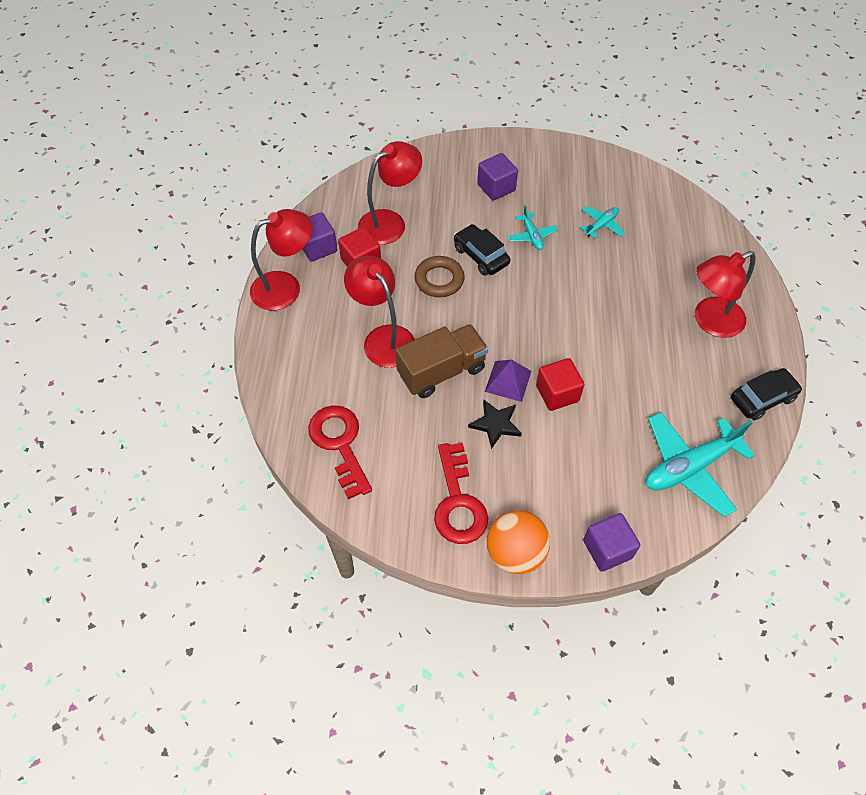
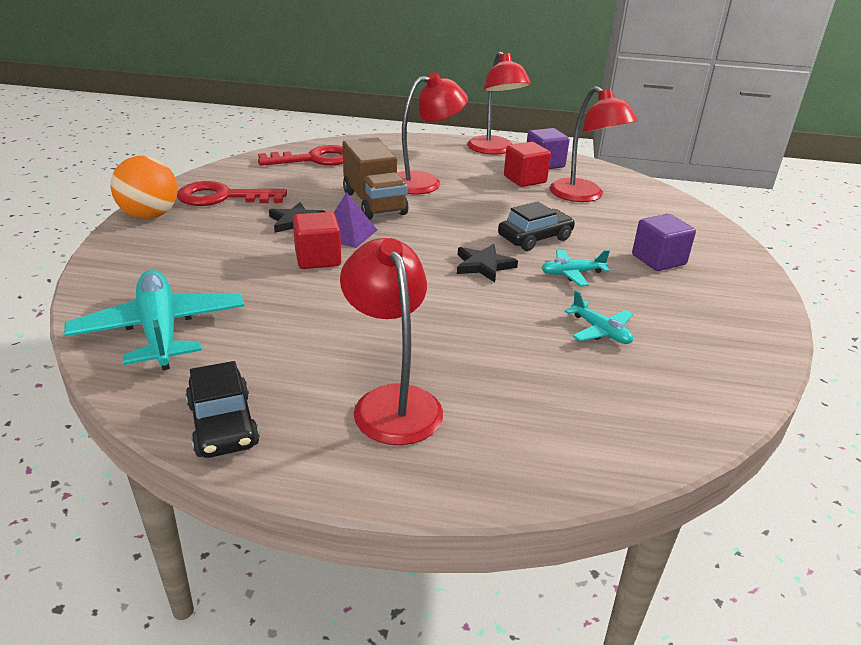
camera: 95 degrees right, 25 degrees down
brown ring [415,256,465,297] -> none
purple cube [583,513,640,572] -> none
none -> black star [457,244,518,282]

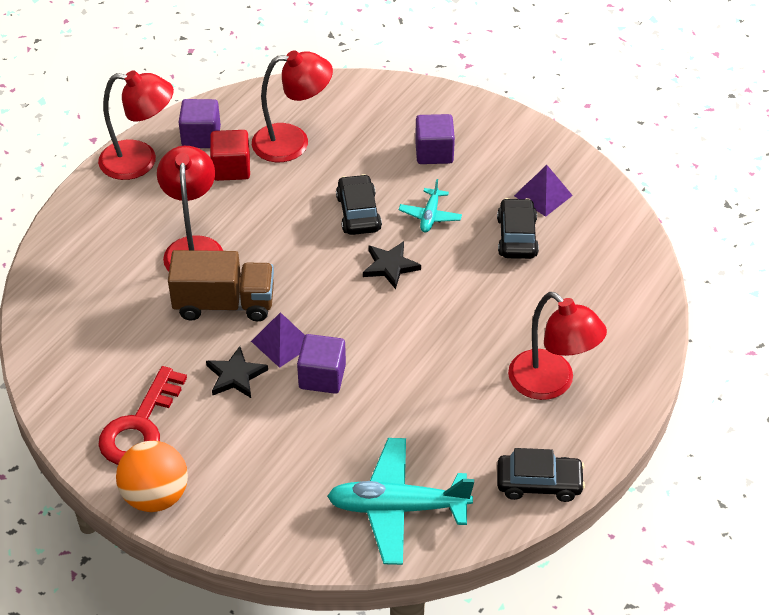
camera: 65 degrees left, 15 degrees up
red key [258,145,343,166] -> none
red cube [293,212,341,269] -> purple cube [297,334,346,394]
red lamp [340,238,443,445] -> red lamp turned 135 degrees counterclockwise [508,292,607,400]
turquoise plane [564,290,633,344] -> black car [497,198,539,259]
none -> purple pyramid [514,165,573,217]

